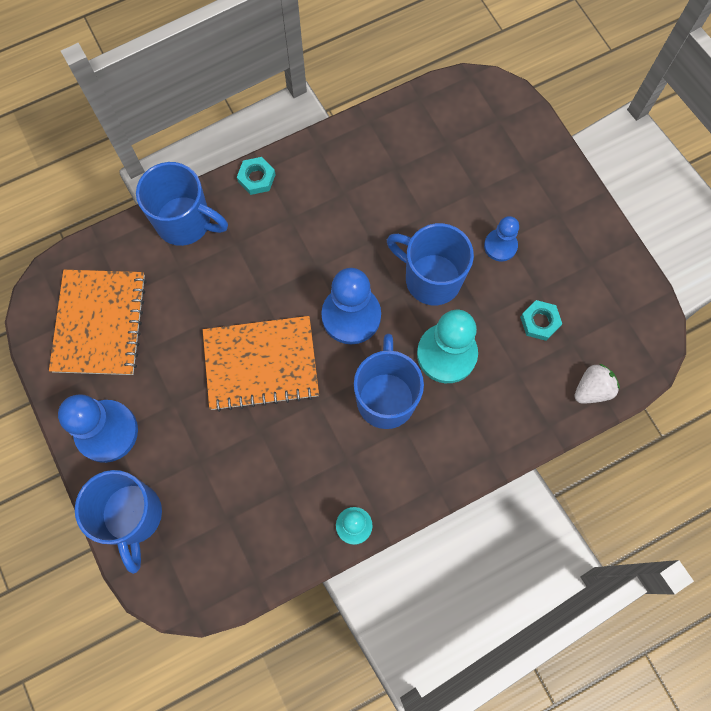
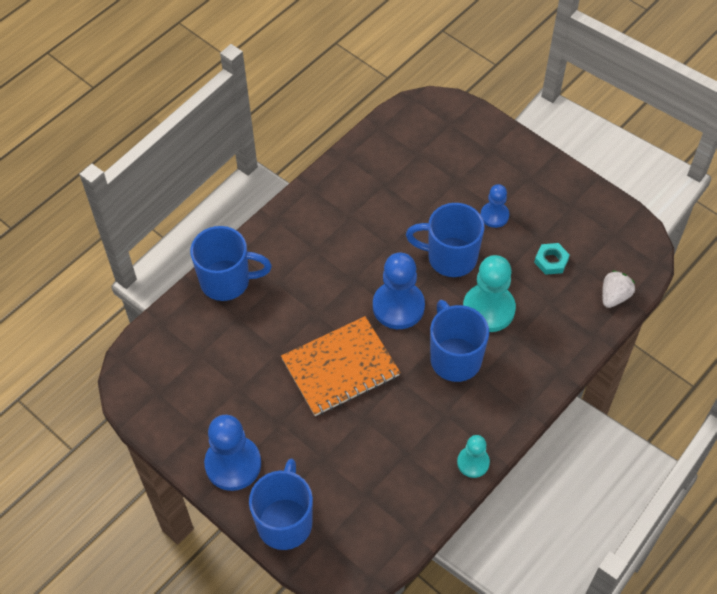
camera: 20 degrees left, 15 degrees down
orange notebook [49,270,147,375] -> none
blue mug [75,470,162,574] -> blue mug turned 135 degrees counterclockwise [249,459,313,550]
turquoise nut [237,157,276,195] -> none

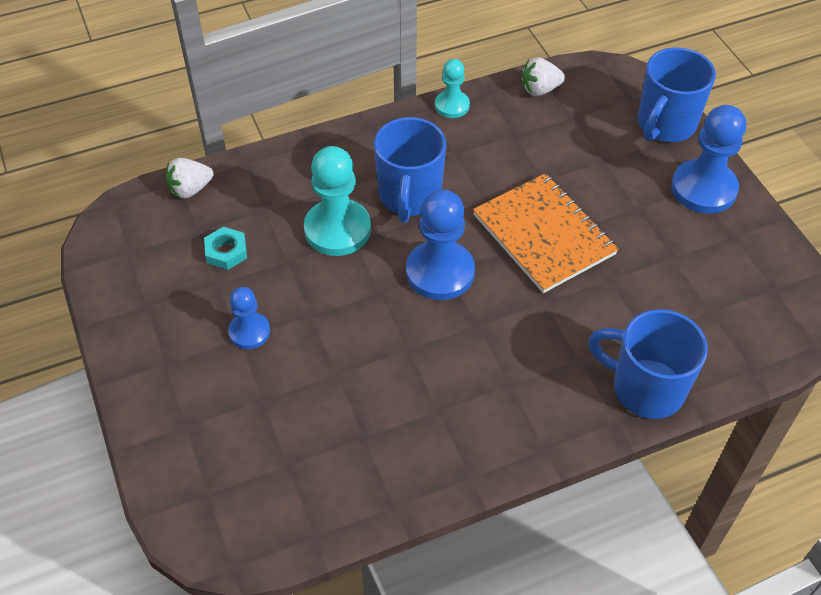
camera: 155 degrees left, 5 degrees down
orange notebook [281,316,401,416] -> orange notebook turned 60 degrees clockwise [473,173,619,293]
blue mug [406,203,484,277] -> none
none -> white strawberry [522,57,565,96]

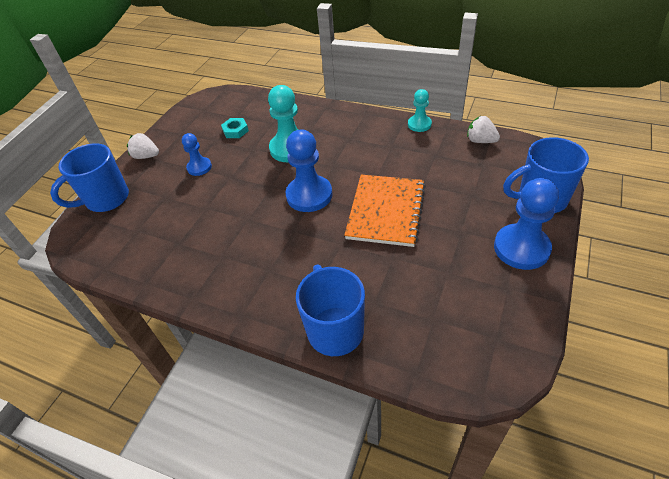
camera: 50 degrees right, 5 degrees down
white strawberry [166,158,214,199] -> white strawberry moved to [127,133,159,159]
blue mug [374,117,446,223] -> blue mug moved to [50,143,129,212]

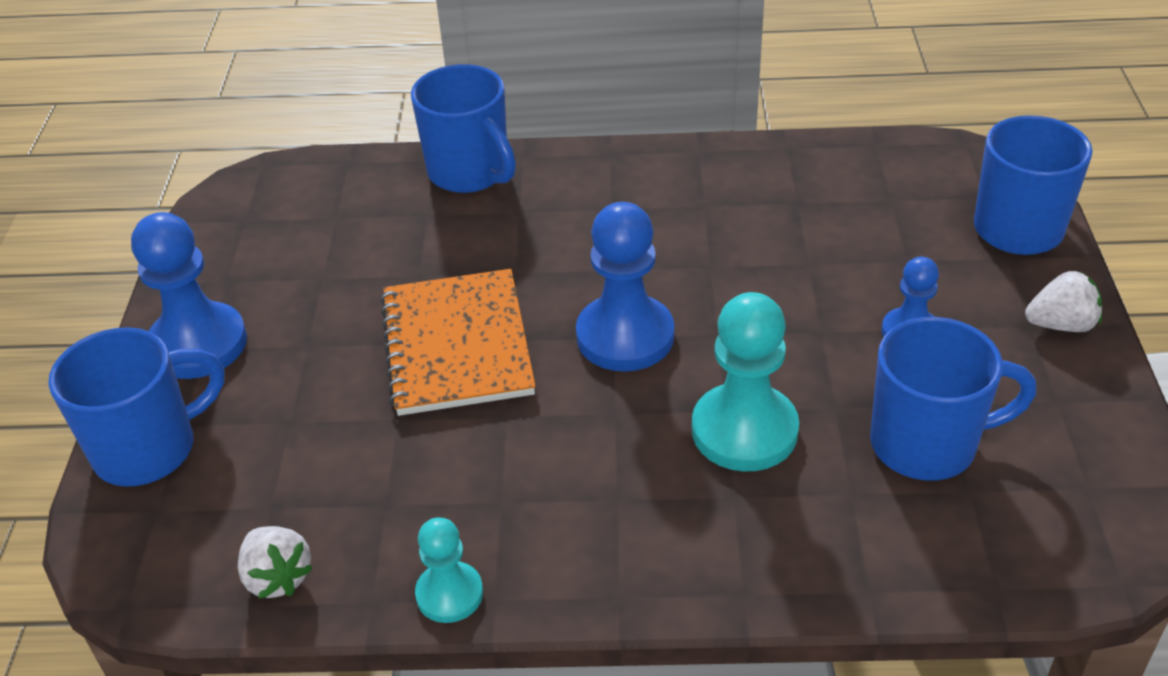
camera: 155 degrees right, 5 degrees down
turquoise nut [221,118,249,138] -> blue mug [870,317,1037,481]
white strawberry [467,116,500,143] -> white strawberry turned 45 degrees clockwise [238,526,313,599]

